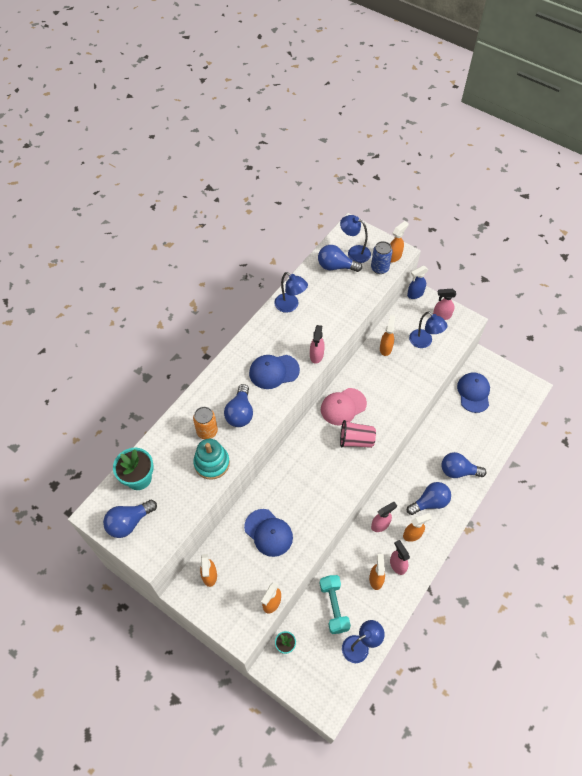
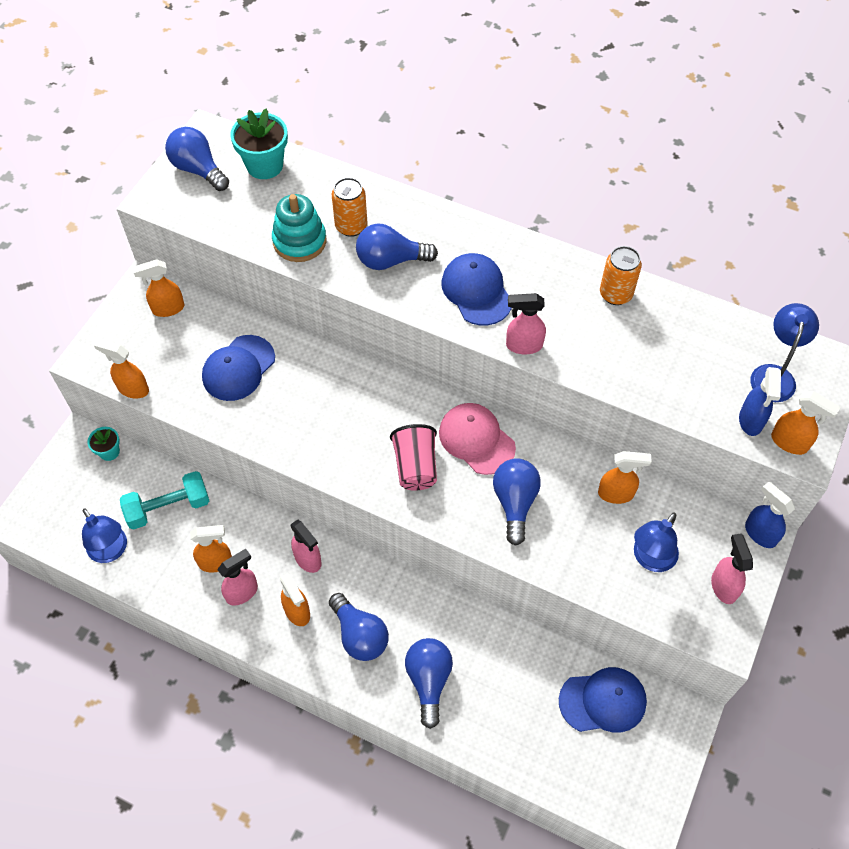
camera: 80 degrees right, 0 degrees up
blue lamp [274,272,308,313] -> orange can [600,246,642,305]
blue light bulb [318,245,362,272] -> blue light bulb moved to [493,458,541,546]
blue can [371,241,393,274] -> blue spray bottle [739,367,781,436]

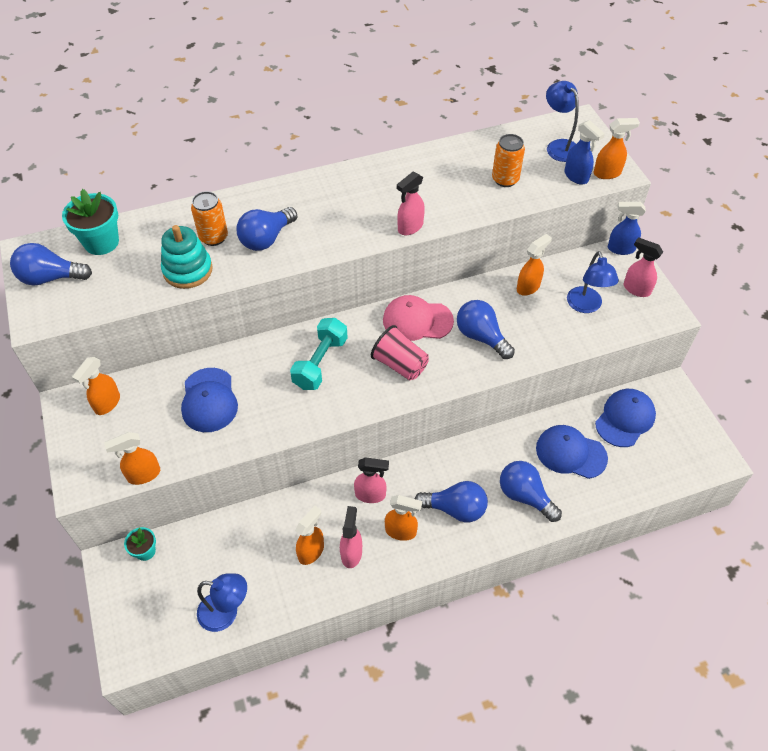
camera: 45 degrees left, 5 degrees down
turquoise dumbbell [120,471,209,530] -> turquoise dumbbell moved to [290,318,348,390]
blue cap [441,253,512,325] -> blue cap moved to [536,425,608,479]
orange can [600,246,642,305] -> orange can moved to [492,134,525,187]

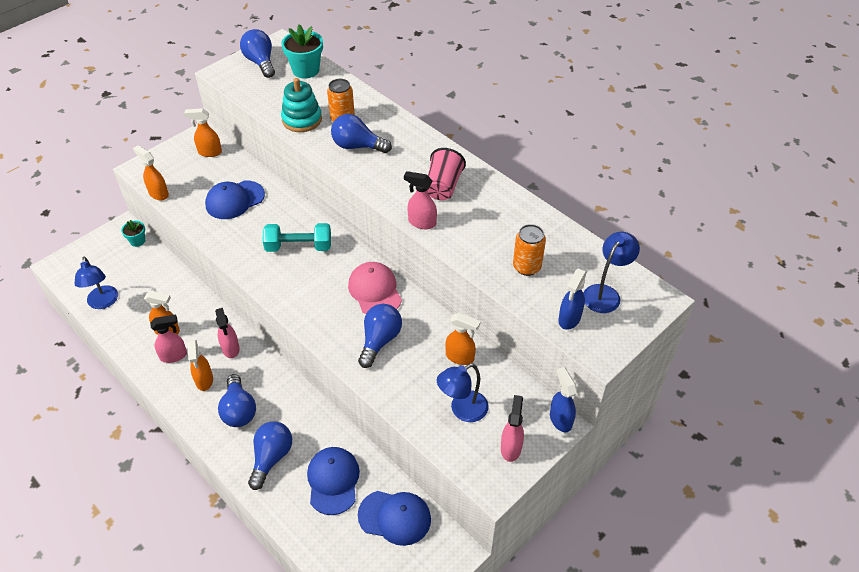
camera: 65 degrees right, 5 degrees down
pink cup [371,325,429,381] -> pink cup moved to [427,148,466,200]
orange spray bottle [593,118,640,179] -> none

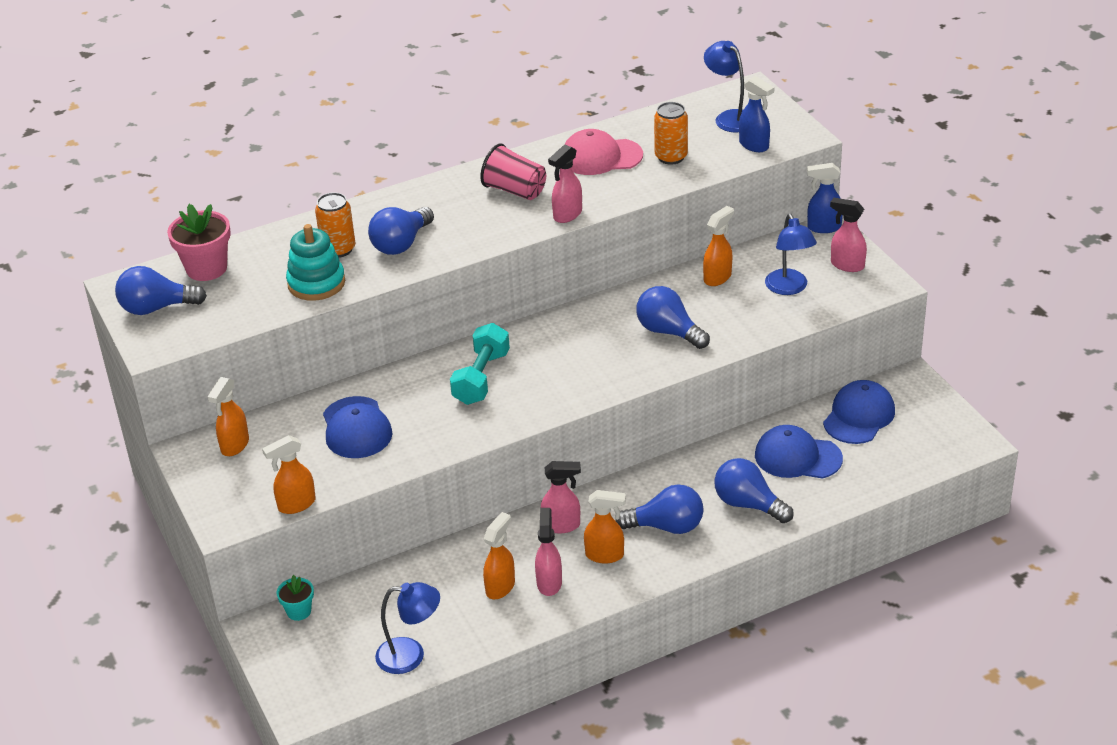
camera: 70 degrees left, 10 degrees down
turquoise flower pot [281,24,323,79] -> pink flower pot [167,204,231,281]
pink cap [348,262,402,314] -> pink cap moved to [564,129,643,175]

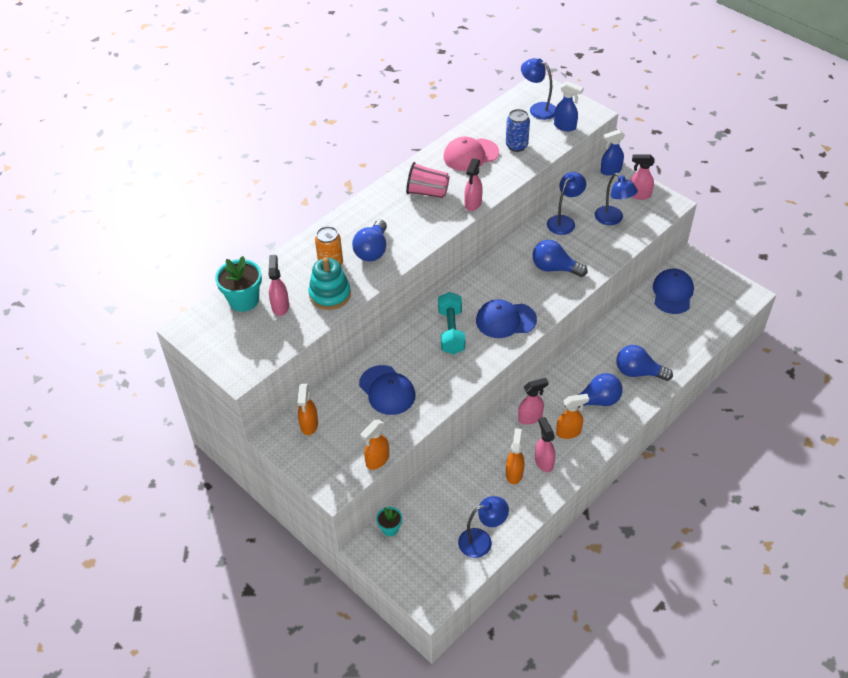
camera: 20 degrees left, 10 degrees up
blue light bulb [115,266,207,315] -> none
pink flower pot [167,204,231,281] -> turquoise flower pot [215,256,262,312]
orange can [654,102,688,165] -> blue can [506,109,530,152]
orange spray bottle [703,206,734,286] -> blue lamp [547,172,586,235]
blue cap [755,425,843,479] -> blue cap moved to [476,299,537,338]
none -> pink spray bottle [268,255,289,316]

